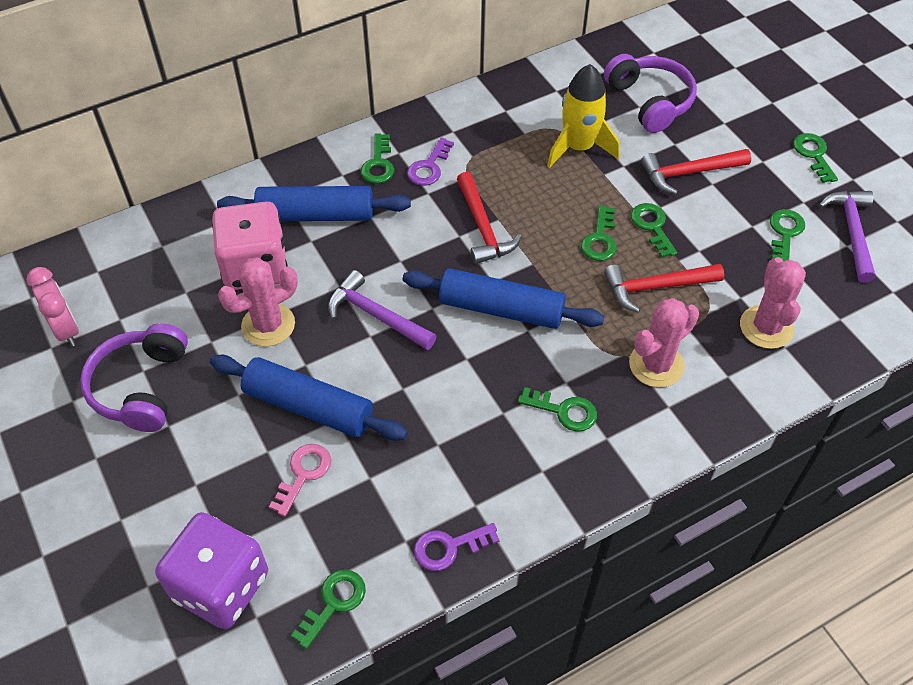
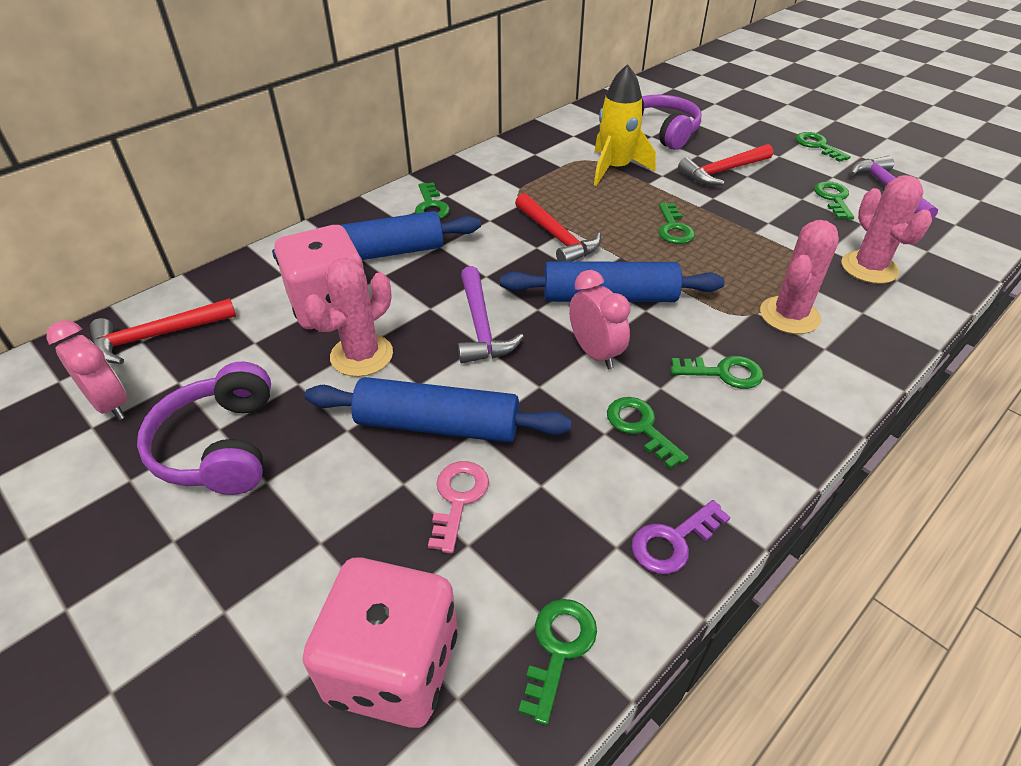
camera: 15 degrees left, 10 degrees down
purple dice [155,512,268,629] -> pink dice [303,557,457,728]
purple hammer [328,270,436,350] -> purple hammer turned 120 degrees counterclockwise [458,266,524,363]
purple key [407,137,454,186] -> none
red hammer [604,264,724,313] -> red hammer moved to [90,298,236,364]
green key [631,203,677,258] -> green key moved to [607,397,689,469]
none -> pink clock [569,270,631,369]

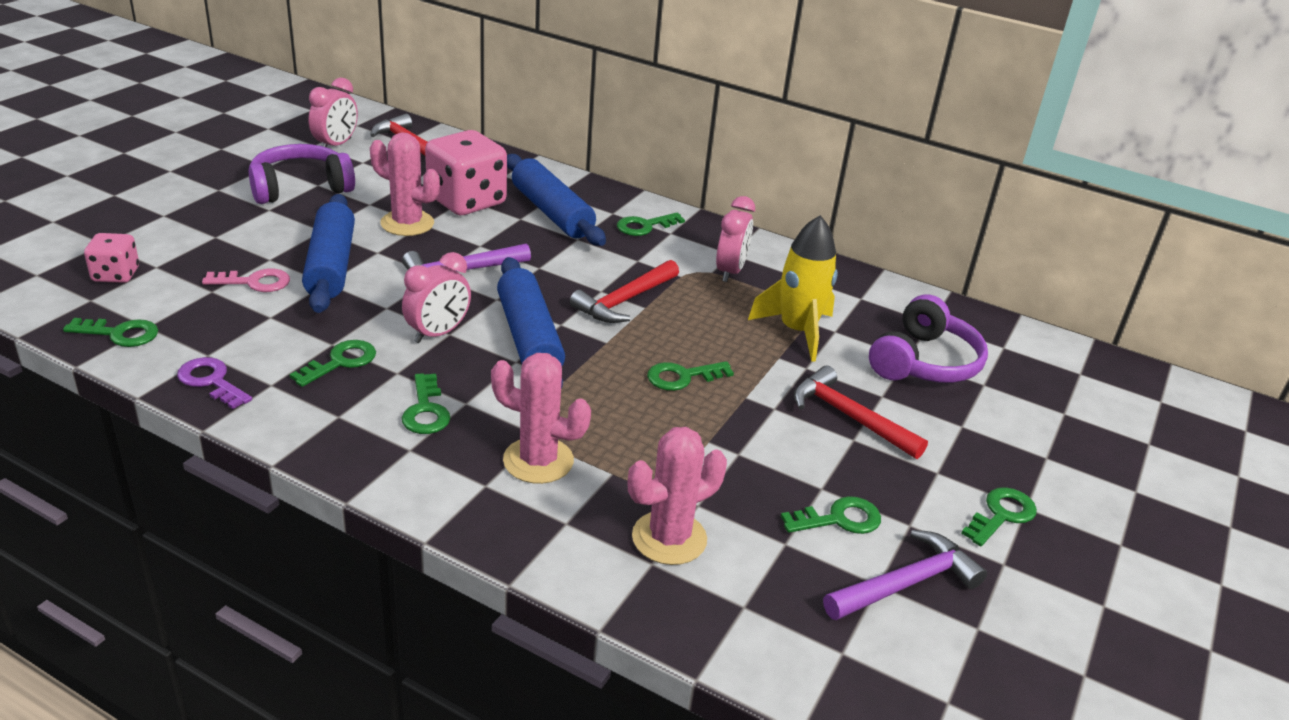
camera: 70 degrees right, 10 degrees down
pink dice [303,557,457,728] -> pink dice [84,233,139,283], size x0.53
none -> pink clock [716,196,755,282]

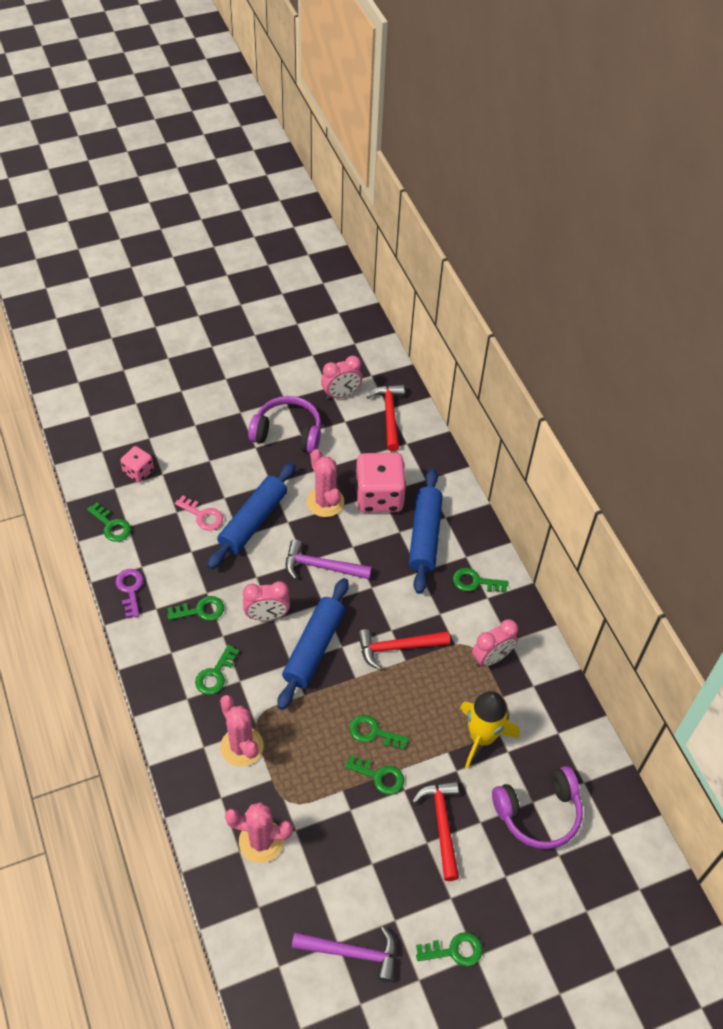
camera: 40 degrees right, 20 degrees up
green key [781,496,881,534] -> green key moved to [345,755,404,795]

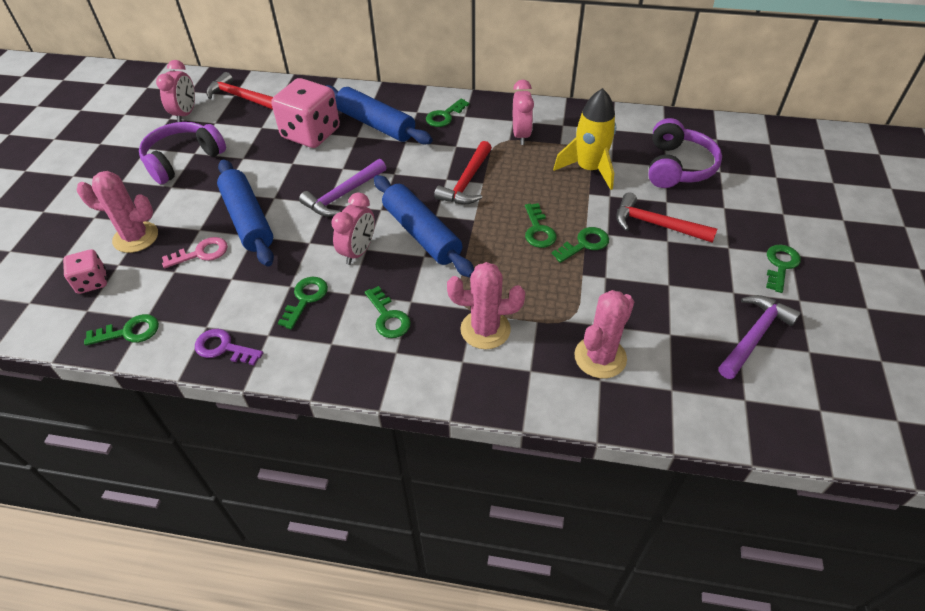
camera: 55 degrees left, 5 degrees down
pink cactus [307,449,344,517] -> pink cactus moved to [77,171,158,253]
green key [349,715,409,750] -> green key turned 60 degrees counterclockwise [525,203,557,248]

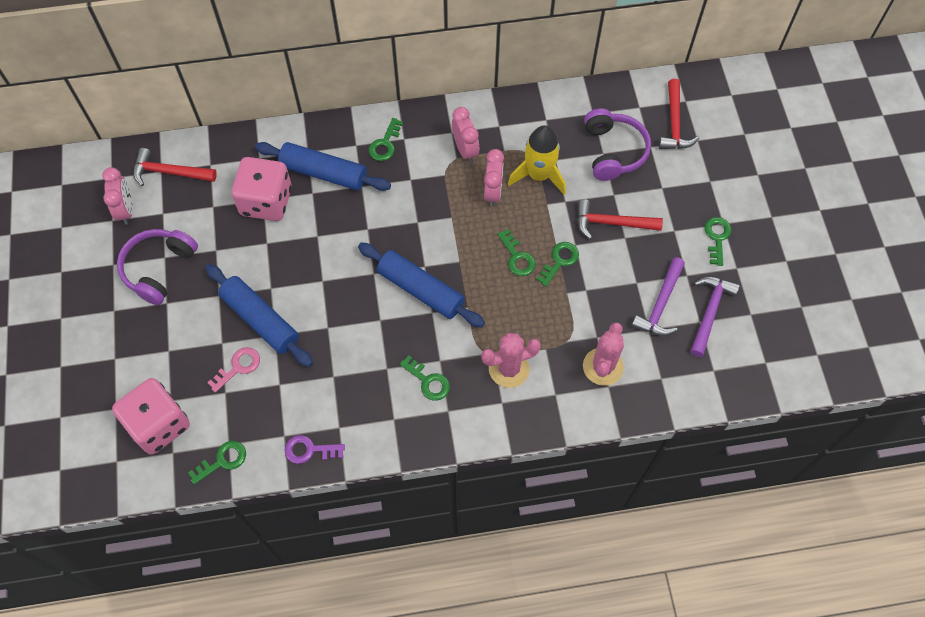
camera: 20 degrees left, 15 degrees up
pink dice [63,249,107,294] -> pink dice [112,378,190,455], size x1.89
pink cactus [77,171,158,253] -> none
green key [278,277,328,329] -> none
purple hammer [299,159,386,217] -> purple hammer moved to [631,257,685,336]
pink clock [331,192,375,265] -> pink clock moved to [484,149,504,206]
red hammer [434,141,492,204] -> red hammer moved to [659,79,699,149]

